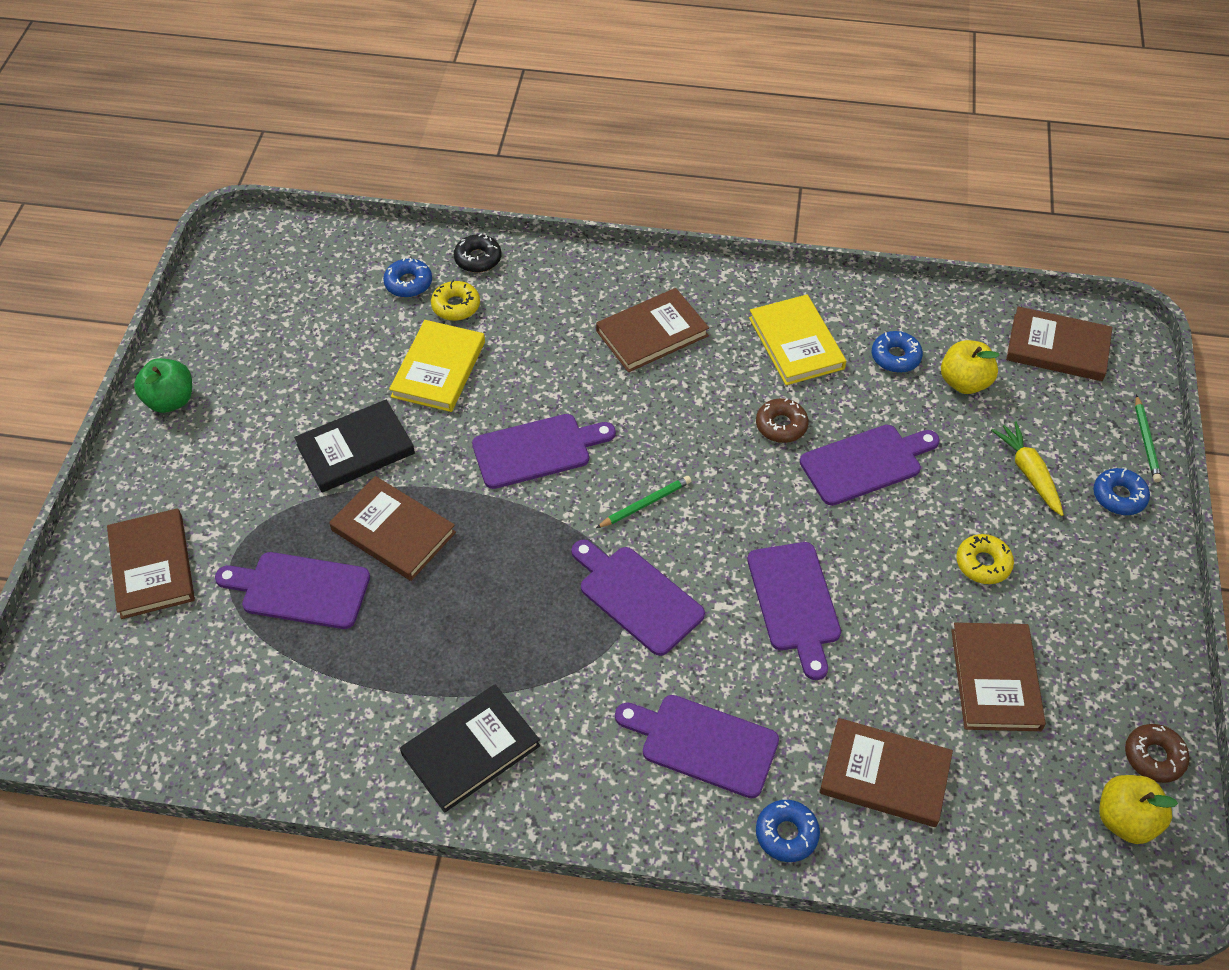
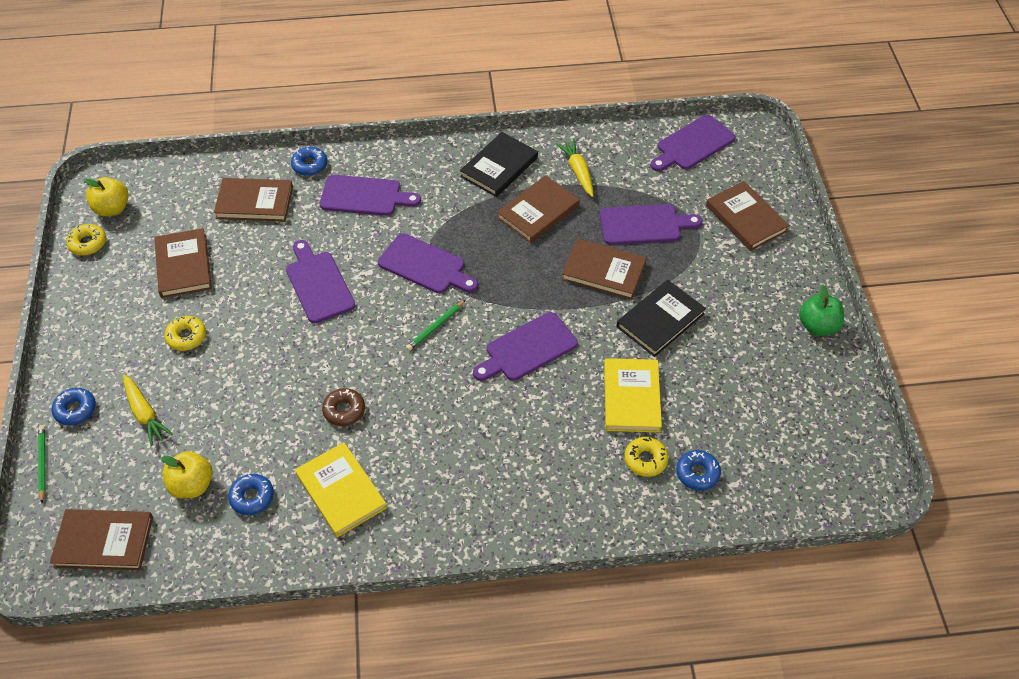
camera: 165 degrees right, 0 degrees up
black donut [454,234,502,273] -> none
brown book [596,288,709,372] -> brown book moved to [497,175,580,243]
purple cutting board [800,425,940,506] -> purple cutting board moved to [650,115,736,171]
brown donut [1125,724,1190,783] -> yellow donut [66,224,106,256]
none -> yellow carrot [556,139,593,197]

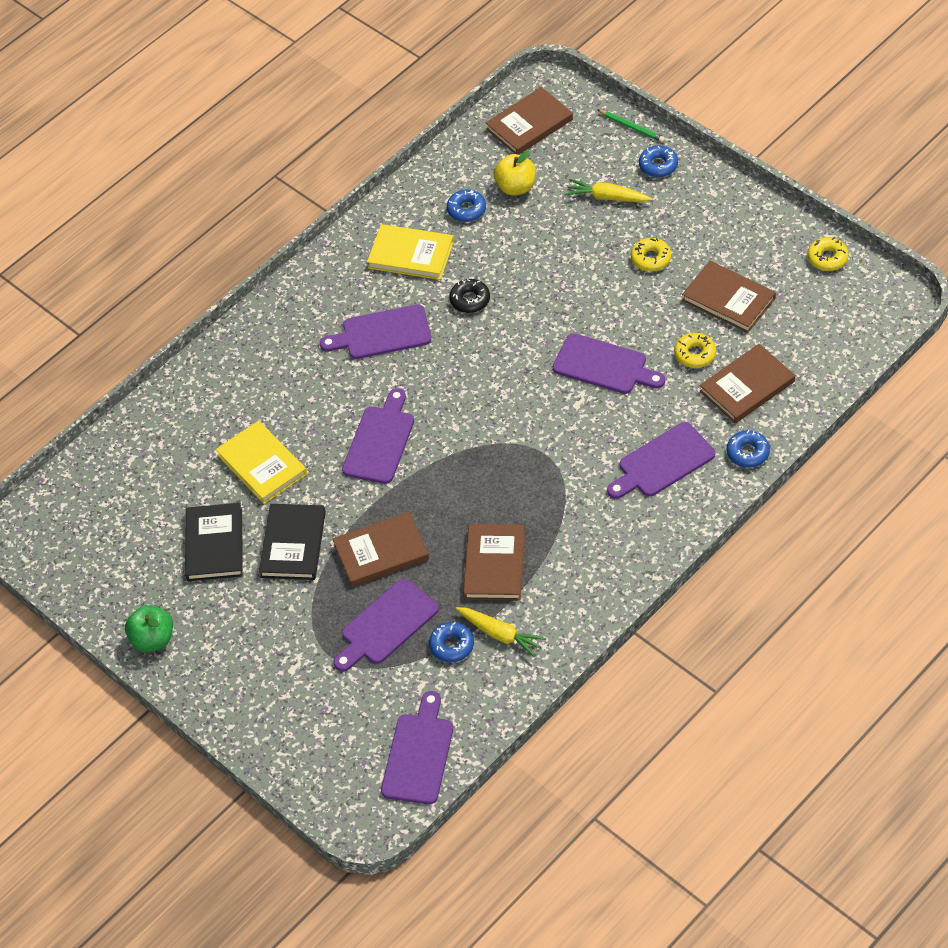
camera: 145 degrees right, 0 degrees up
yellow apple [84,177,129,217] -> none
brown donut [322,388,365,426] -> black donut [449,279,490,313]
purple cutting board [378,233,478,294] -> purple cutting board moved to [320,304,431,359]
green pencil [406,300,466,351] -> none
black book [460,132,538,197] -> black book moved to [185,503,243,581]
yellow donut [625,437,669,477] -> yellow donut moved to [674,333,716,368]
blue donut [676,450,721,491] -> blue donut moved to [429,622,474,662]
brown book [706,181,789,251] -> none

